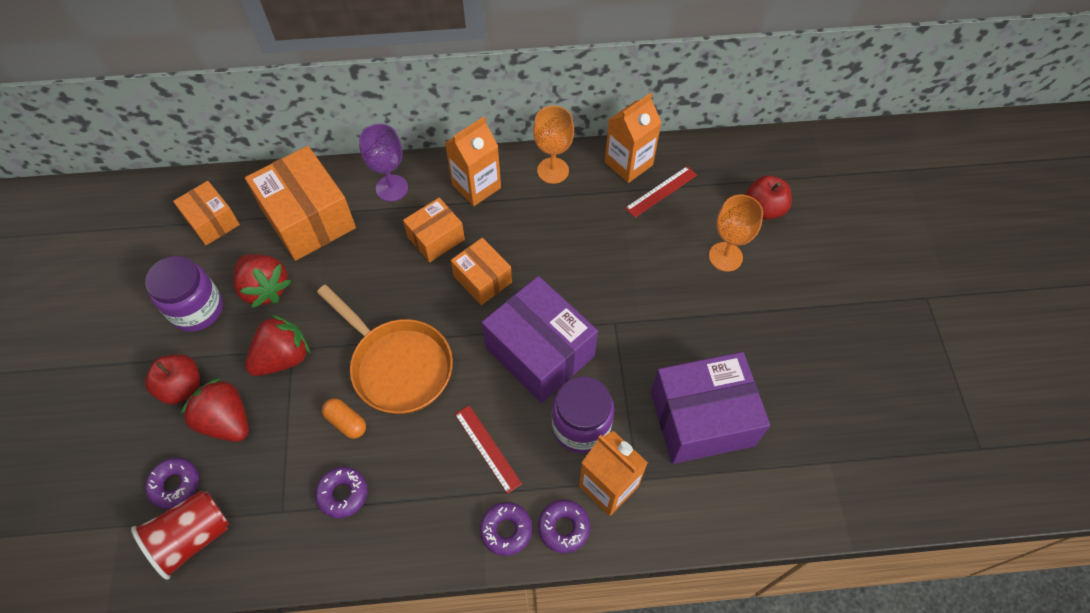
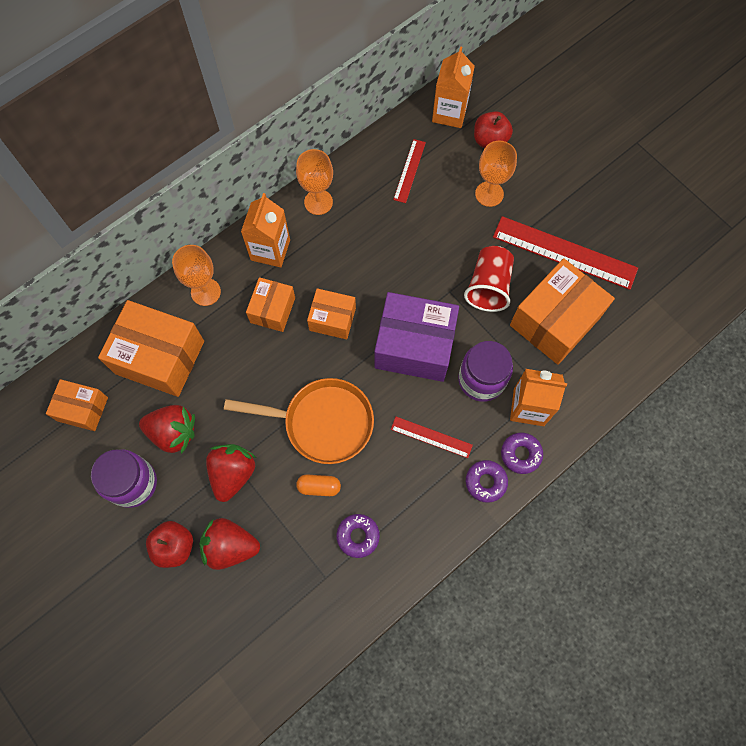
camera: 35 degrees left, 10 degrees up
red cup [131,490,229,580] -> red cup moved to [464,246,514,312]
purple donut [145,458,199,509] -> none
purple goblet [359,124,408,202] -> orange goblet [172,245,221,306]
orange carton [605,93,662,183] -> orange carton moved to [432,46,475,128]
purple box [651,352,770,464] -> orange box [510,258,615,365]
none -> red ruler [493,216,638,290]

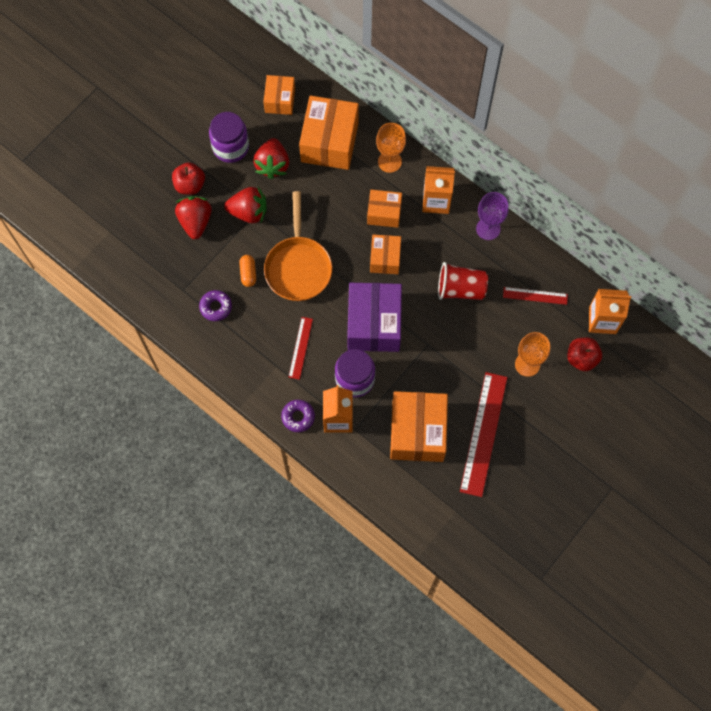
camera: 80 degrees right, 0 degrees up
orange goblet [296,149,333,215] -> purple goblet [476,192,509,240]
red cup [464,246,514,312] -> red cup moved to [438,262,488,300]
purple donut [466,460,508,503] -> none
orange box [510,258,615,365] -> orange box turned 60 degrees clockwise [390,391,448,462]

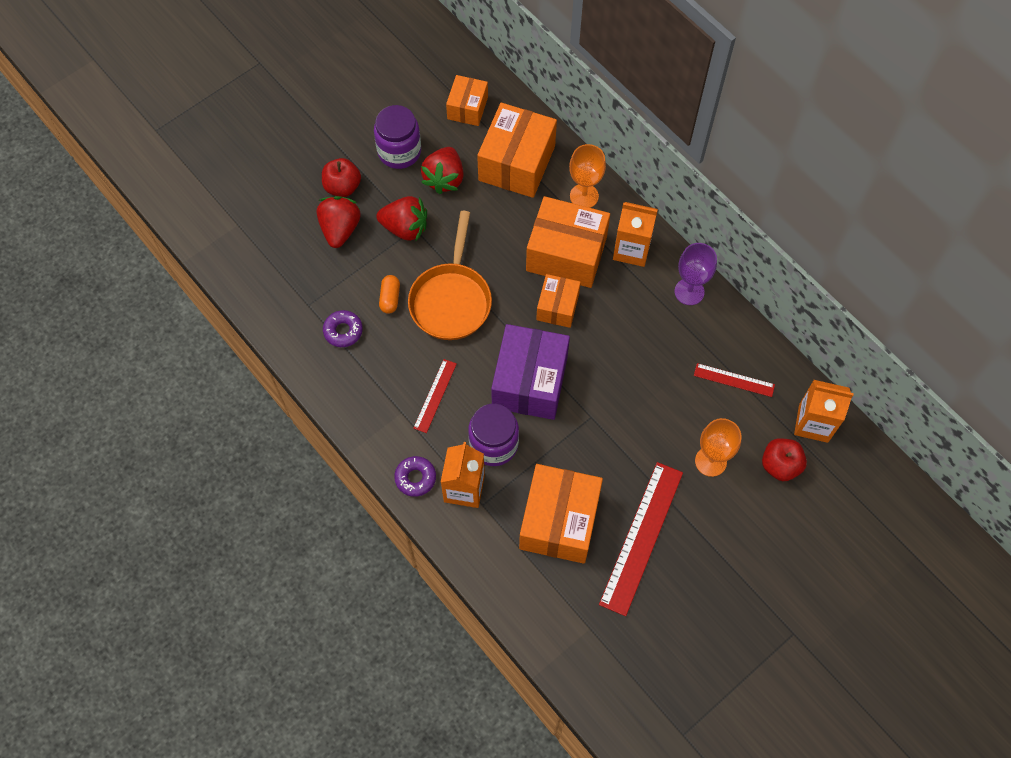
camera: 10 degrees right, 5 degrees down
orange box [367,190,402,228] -> orange box [526,196,610,288], size x1.76
red cup [438,262,488,300] -> none

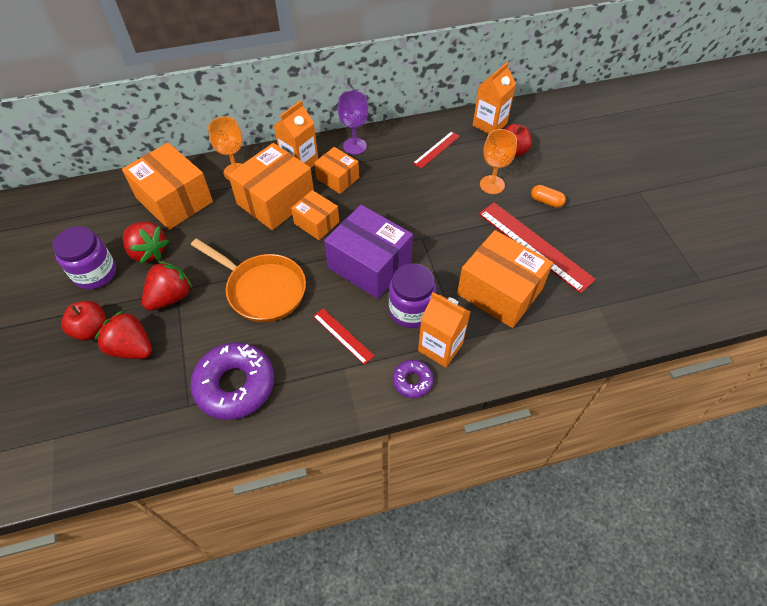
camera: 65 degrees left, 10 degrees down
purple donut [323,310,363,347] -> purple donut [190,342,274,420], size x1.98
orange capsule [379,275,400,314] -> orange capsule moved to [531,185,566,208]
orange box [446,75,488,126] -> orange box moved to [314,147,359,194]

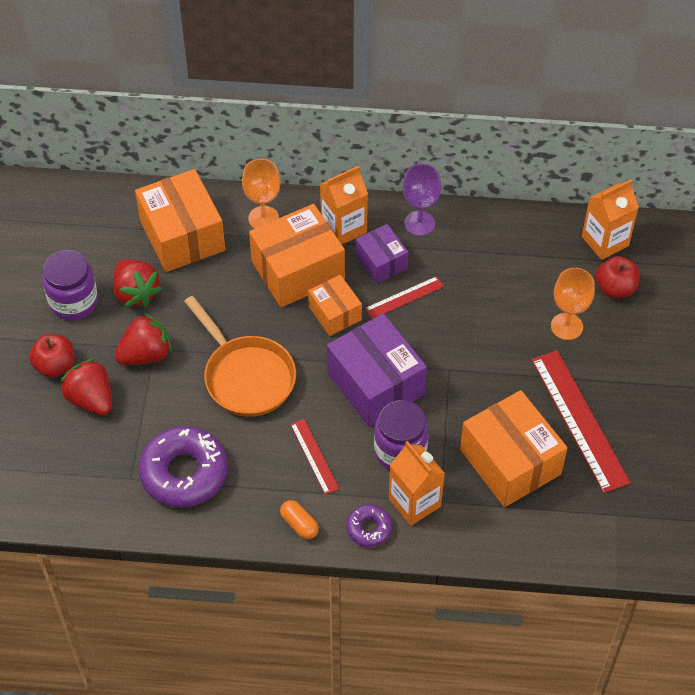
camera: 20 degrees right, 0 degrees up
orange box [314,147,359,194] -> purple box [356,224,409,284]
red ruler [413,131,460,169] -> red ruler moved to [365,276,444,319]
orange capsule [531,185,566,208] -> orange capsule moved to [280,500,319,539]

